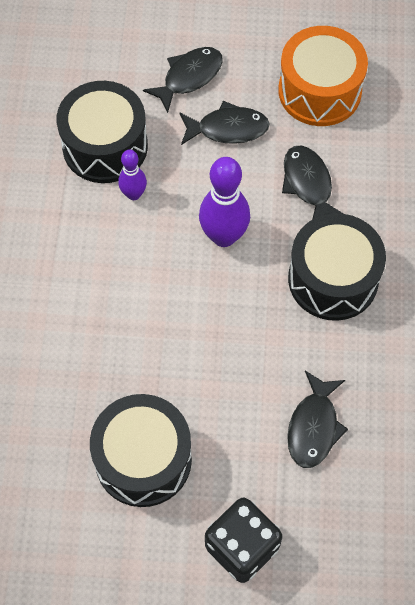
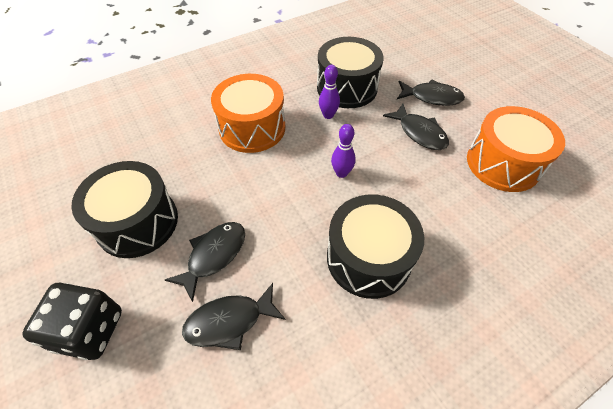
camera: 55 degrees right, 10 degrees down
purple bowling pin [199,157,250,247] -> purple bowling pin [331,124,356,178], size x0.57
black fish [282,146,344,220] -> black fish moved to [165,222,245,302]
none -> orange drum [211,74,285,153]

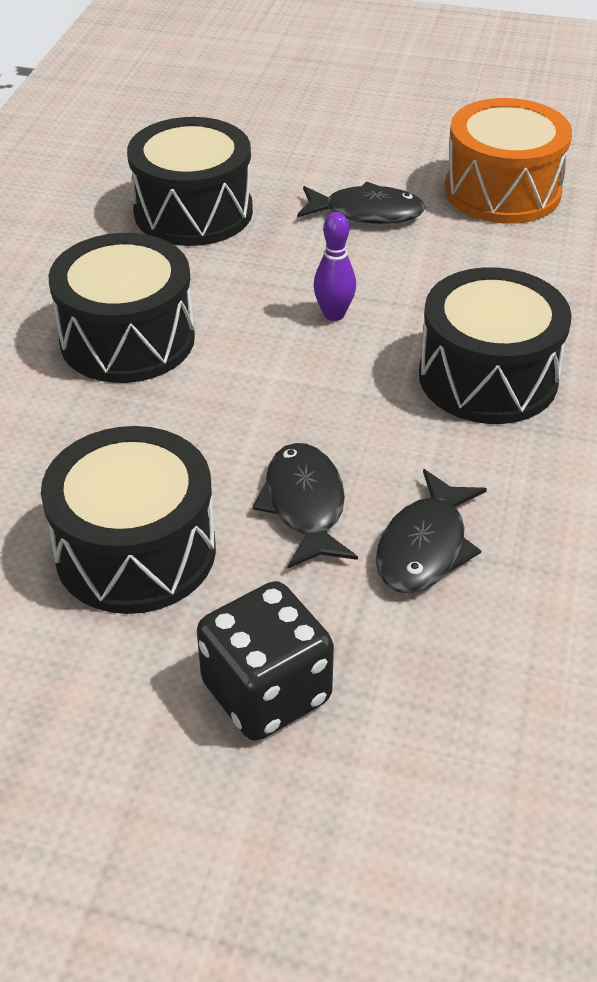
camera: 45 degrees left, 10 degrees down
orange drum [211,74,285,153] -> black drum [48,233,195,383]
purple bowling pin [319,65,340,119] -> none
black fish [397,79,465,106] -> none

